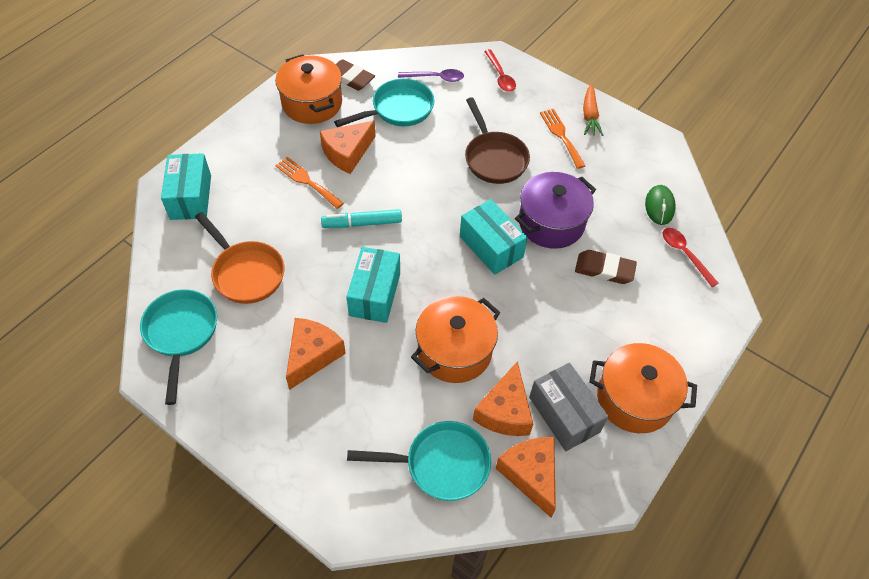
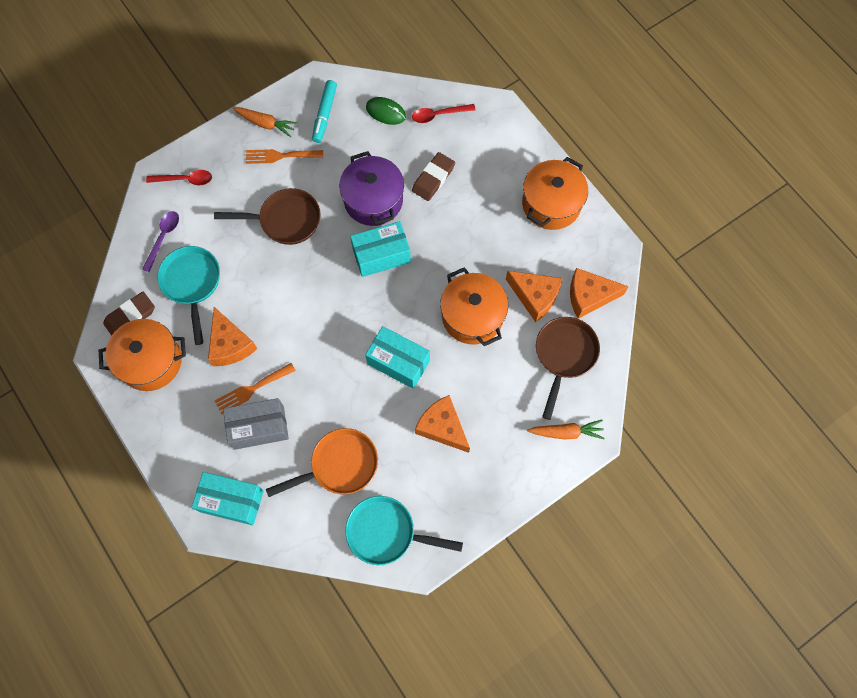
camera: 70 degrees left, 15 degrees up
turquoise marker [321,209,402,228] -> turquoise marker moved to [312,80,337,143]
turquoise pan [347,421,491,501] -> brown pan [536,317,600,420]
grey box [529,363,609,451] -> grey box moved to [223,398,289,450]
none -> orange carrot [527,420,604,440]

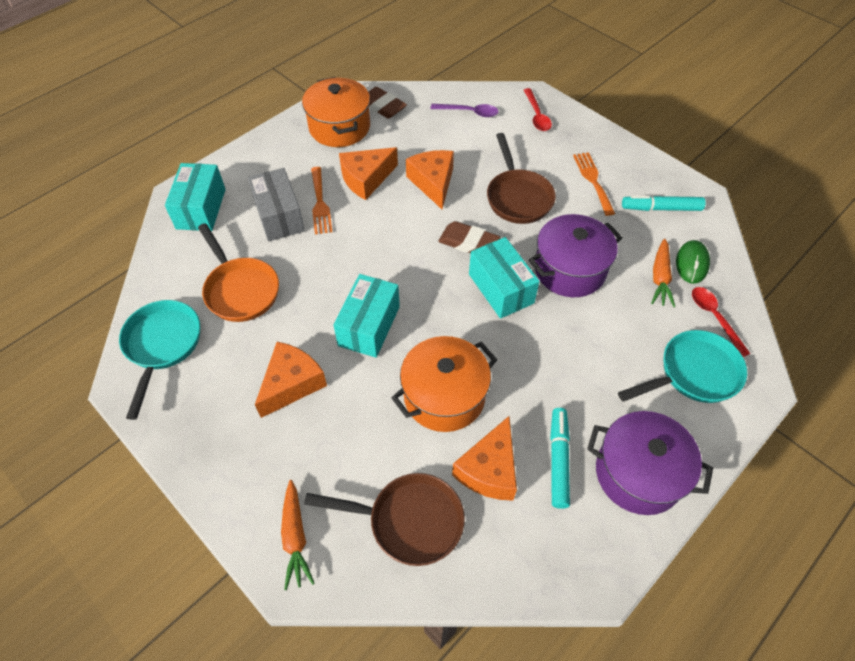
camera: 80 degrees right, 15 degrees down
turquoise pan [157,246,220,345] -> turquoise pan moved to [618,330,747,403]
orange fork [215,363,296,414] -> orange fork turned 150 degrees counterclockwise [311,167,332,234]
orange carrot [233,107,298,137] -> orange carrot moved to [651,239,675,307]
brown eraser [412,152,455,201] -> brown eraser moved to [438,221,501,253]
orange pot [522,157,588,230] -> purple pot [587,411,713,515]
orange cheese [570,268,629,319] -> orange cheese moved to [406,150,454,209]
none -> turquoise marker [550,408,570,509]

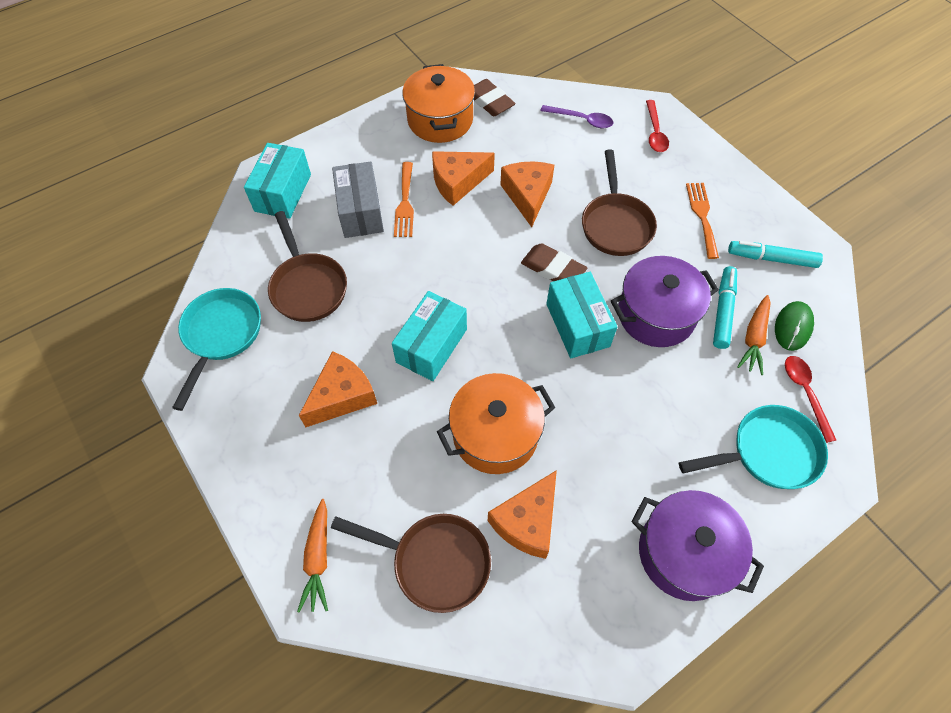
camera: 10 degrees right, 5 degrees up
orange pan [198,223,279,322] -> brown pan [268,211,347,322]
turquoise marker [550,408,570,509] -> turquoise marker moved to [713,266,737,349]

